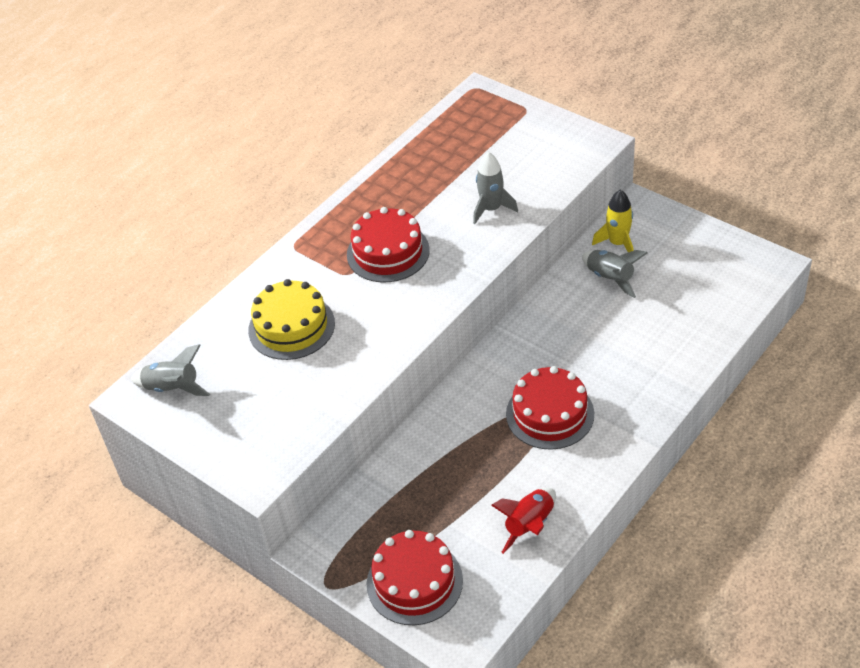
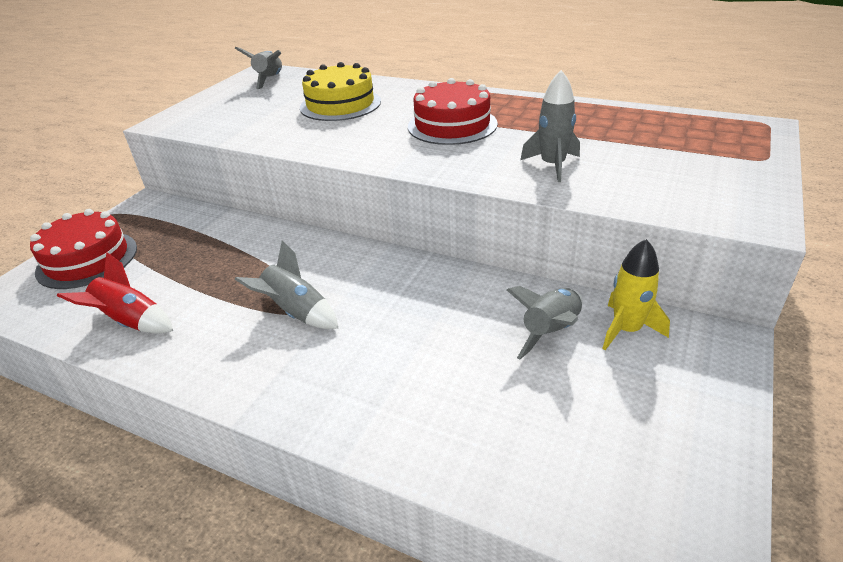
camera: 75 degrees right, 10 degrees down
red cake [506,366,594,450] -> grey rocket [235,241,338,329]

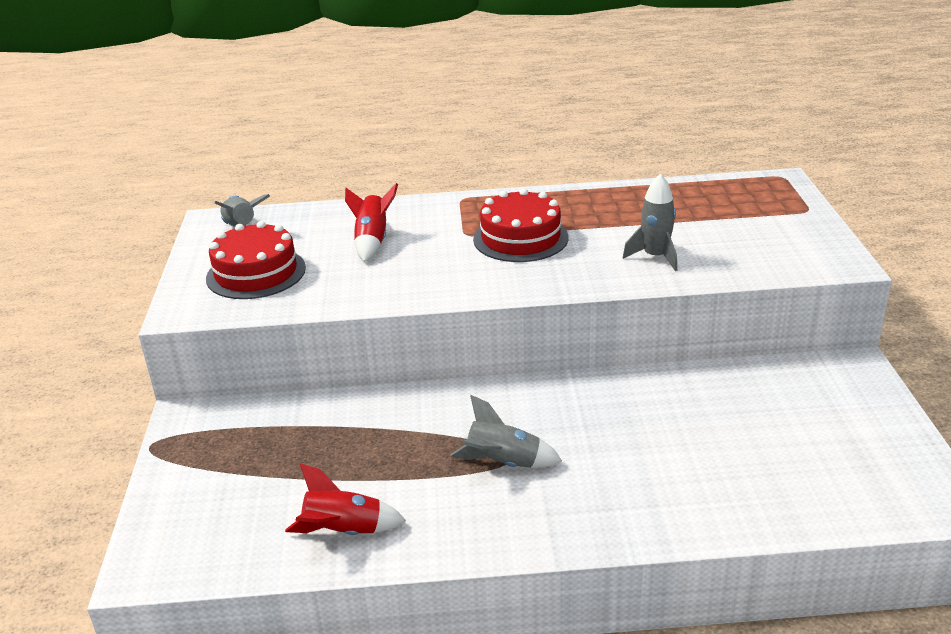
camera: 30 degrees left, 5 degrees down
red cake [30,209,137,289] -> red cake moved to [206,221,306,299]
yellow cake [300,62,381,121] -> red rocket [345,183,398,262]
grey rocket [507,286,583,360] -> none
yellow rocket [602,239,670,350] -> none

